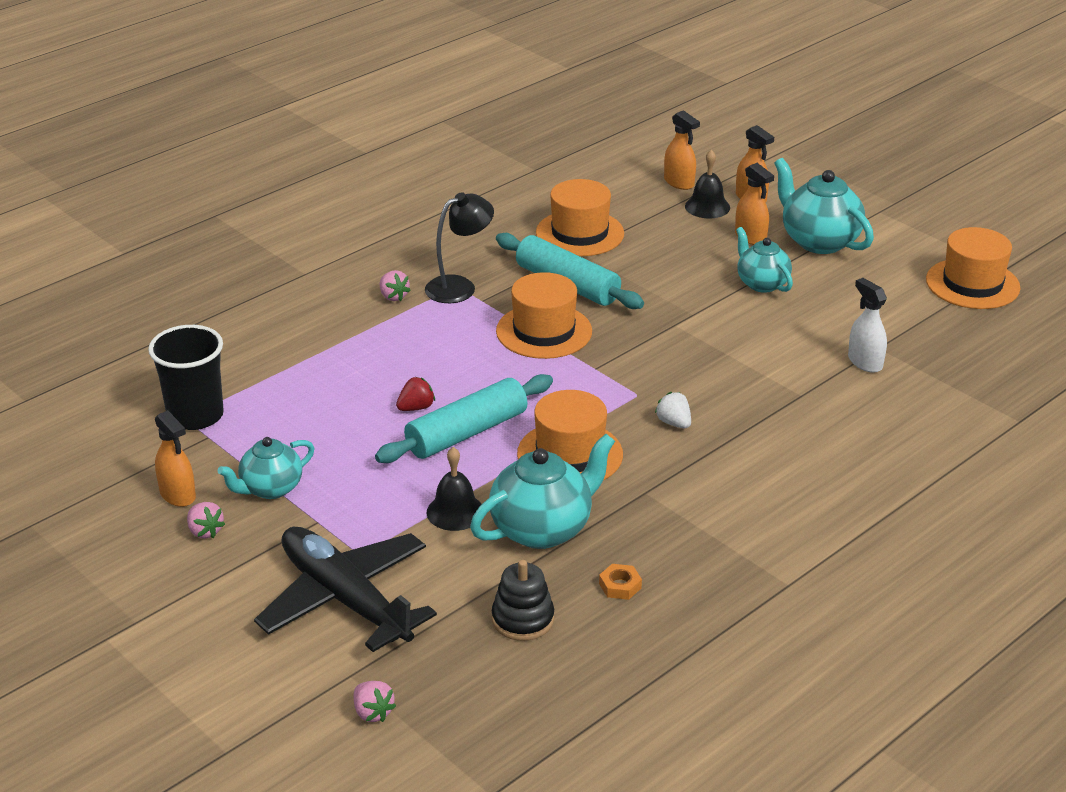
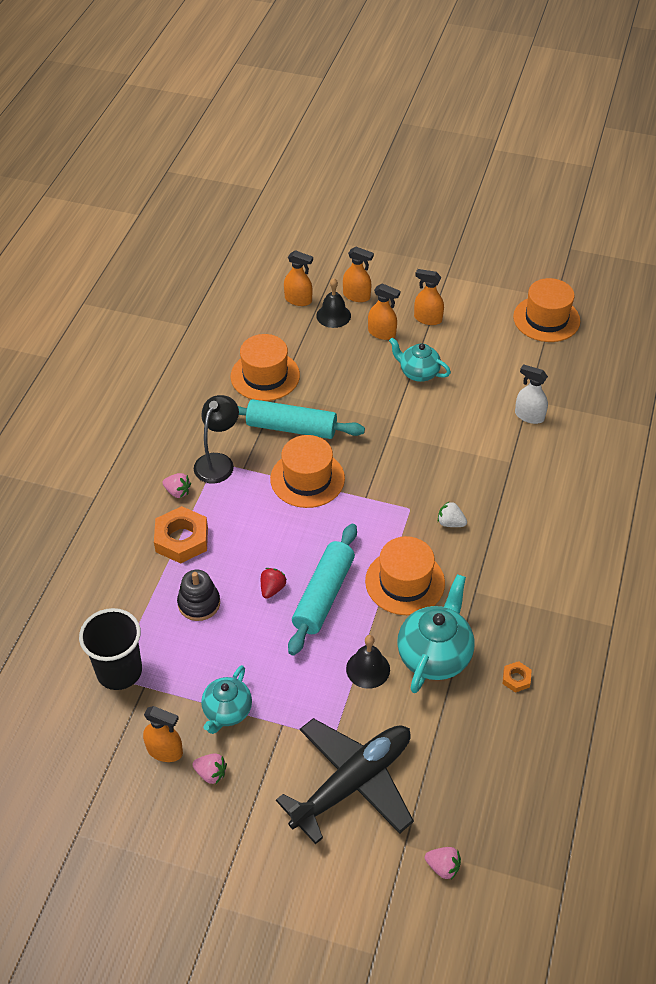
camera: 30 degrees left, 15 degrees up
black plane [254,527,437,652] -> black plane turned 120 degrees clockwise [276,718,414,844]
black stacking toy [492,560,554,641] -> black stacking toy moved to [177,570,220,621]
turquoise teapot [774,158,874,254] -> orange spray bottle [414,269,444,325]
none -> orange nut [154,506,208,563]

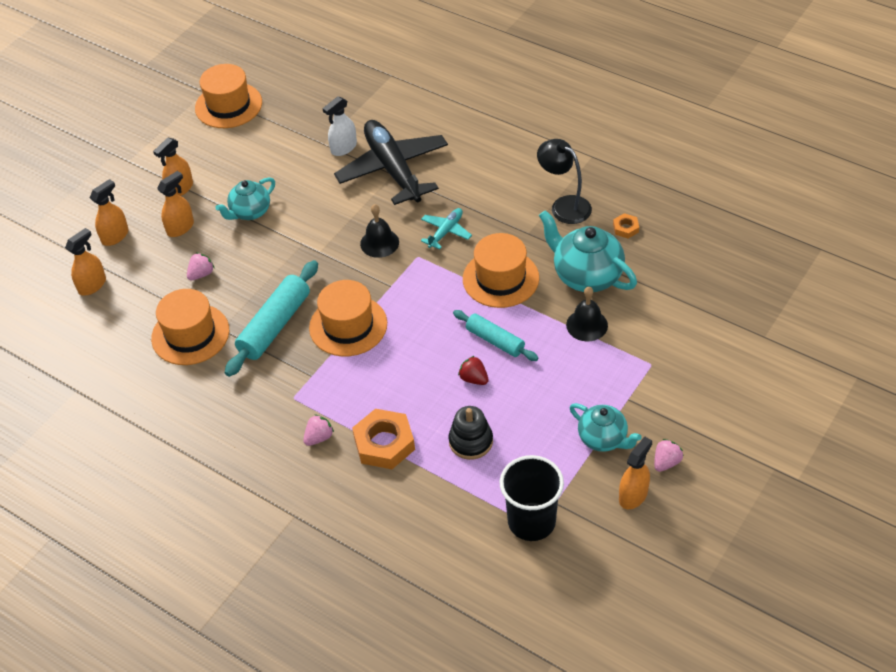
camera: 70 degrees left, 0 degrees up
black lamp [194,395,239,484] -> black lamp moved to [537,139,592,224]
black plane [276,718,414,844] -> black plane moved to [334,120,448,205]
turquoise rolling pin [288,524,357,656] -> turquoise rolling pin [453,310,538,361], size x0.63
black bell [316,278,351,328] -> black bell moved to [360,204,399,258]
pink strawberry [425,847,461,880] -> pink strawberry moved to [187,253,214,280]
white strawberry [438,502,467,527] -> turquoise plane [421,208,472,250]

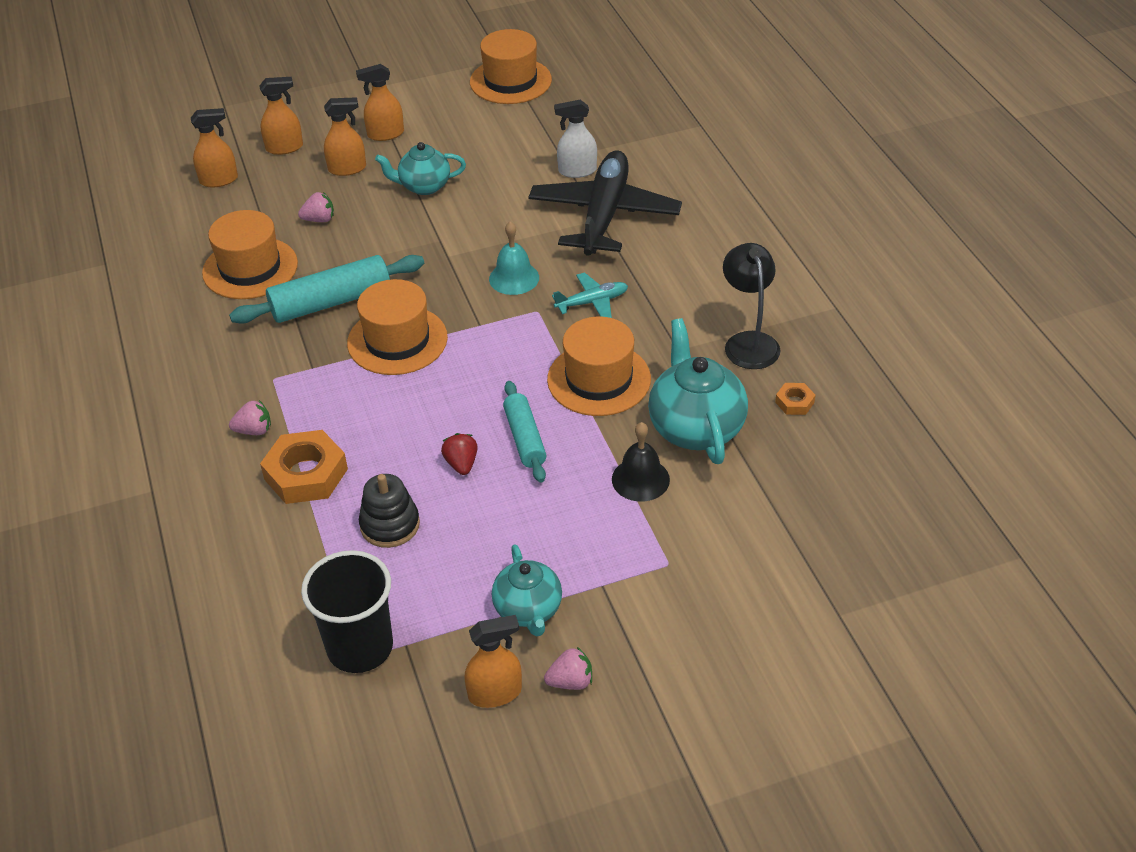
camera: 35 degrees right, 5 degrees down
black bell [360,204,399,258] -> turquoise bell [489,221,539,295]

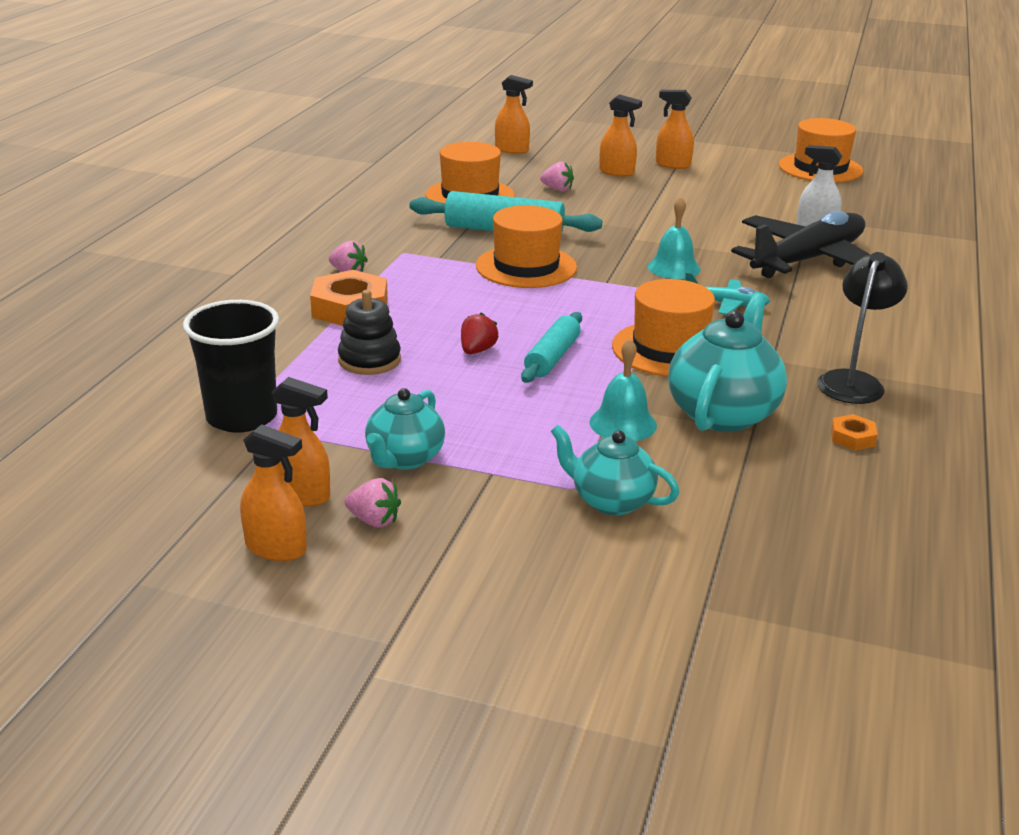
camera: 35 degrees right, 15 degrees down
orange spray bottle [259,77,303,155] -> orange spray bottle moved to [240,424,307,561]
turquoise teapot [375,142,466,195] -> turquoise teapot moved to [551,425,679,515]
black bell [612,422,670,502] -> turquoise bell [589,339,657,441]

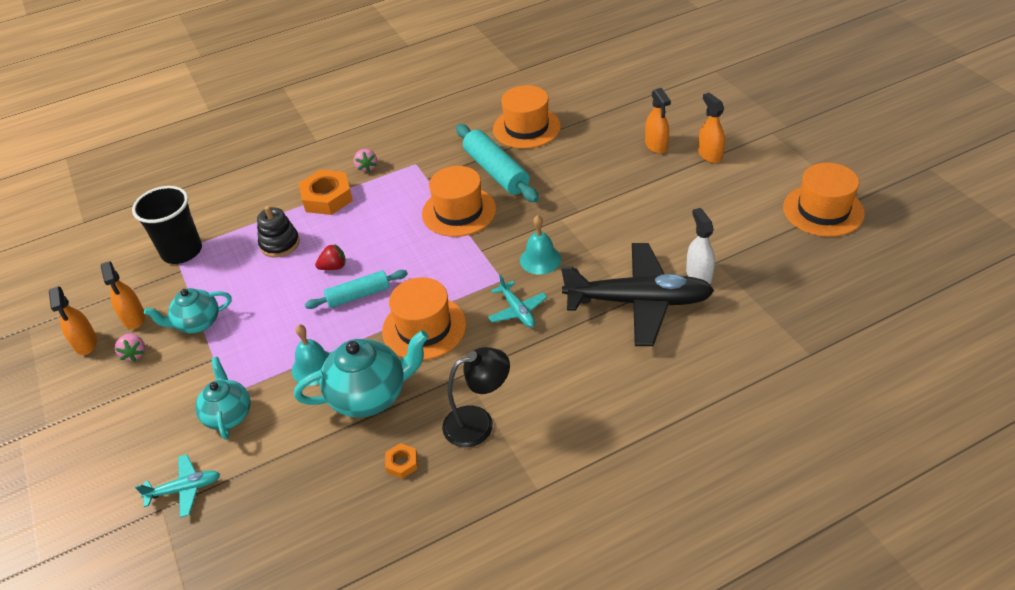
camera: 50 degrees right, 15 degrees up
orange spray bottle [495,75,533,154] -> none
pink strawberry [540,162,574,191] -> none
none -> turquoise plane [135,454,220,517]

